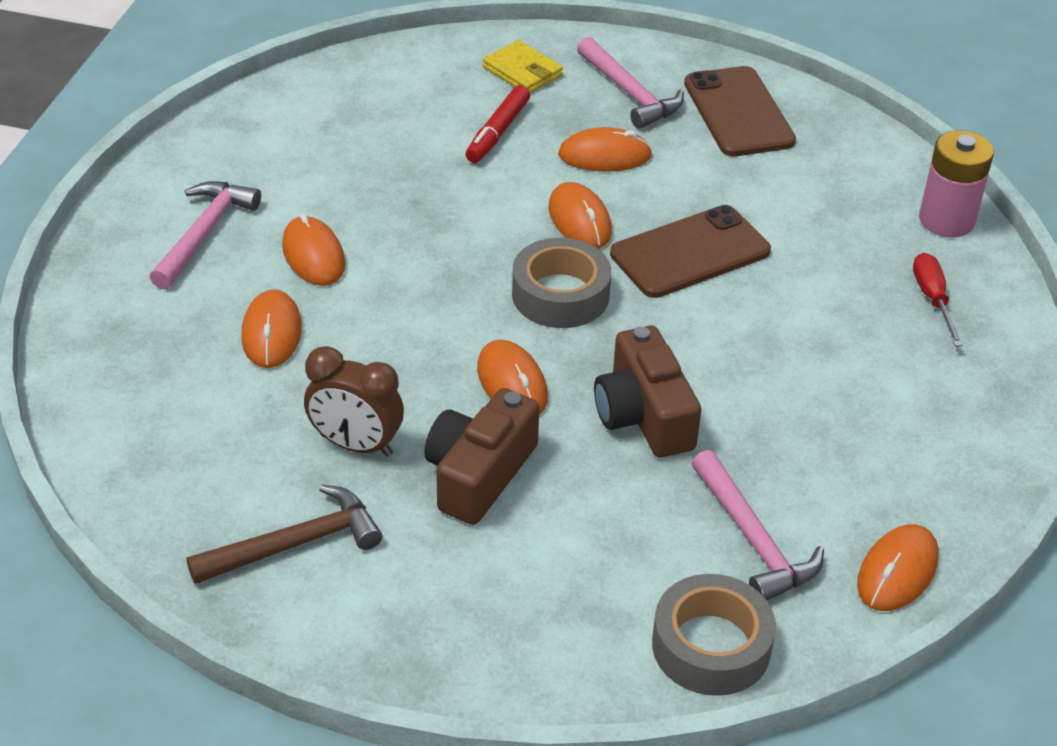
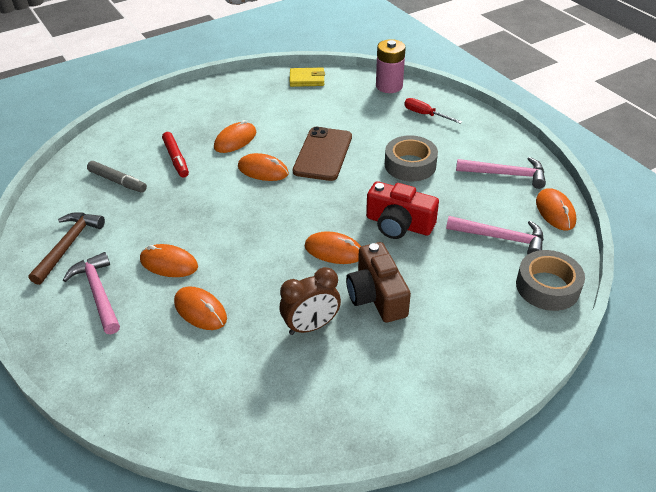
camera: 45 degrees left, 0 degrees up
brown hammer [186,485,382,584] -> brown hammer moved to [28,212,105,285]
yellow wallet [483,40,563,93] -> yellow wallet moved to [289,67,325,87]
grey tape [512,238,611,328] -> grey tape moved to [385,135,438,181]
pink hammer [577,37,684,129] -> pink hammer moved to [456,157,546,189]
brown camera [594,326,701,458] -> red camera [366,181,439,239]
brown phone [684,66,796,156] -> none
none -> grey marker [87,161,147,193]

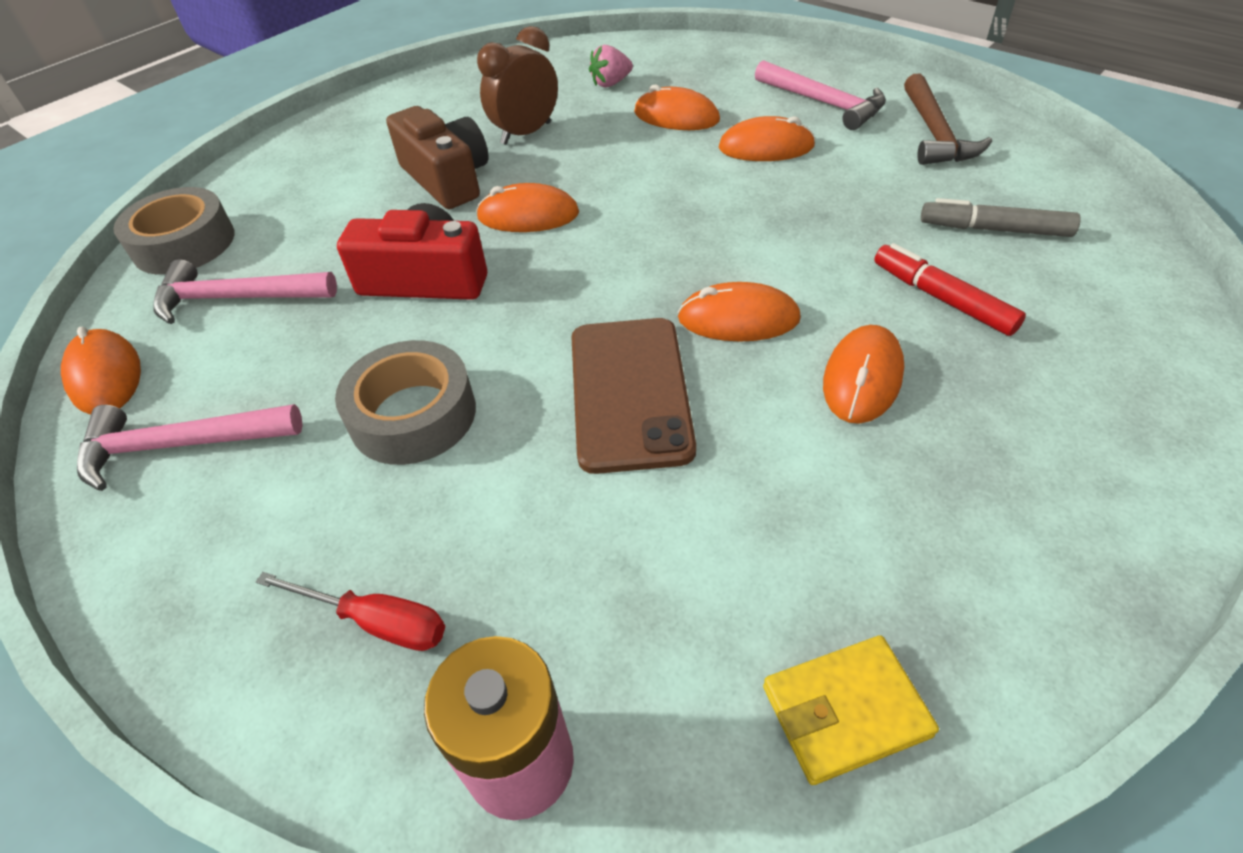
camera: 165 degrees right, 5 degrees up
none -> pink strawberry [589,45,633,88]

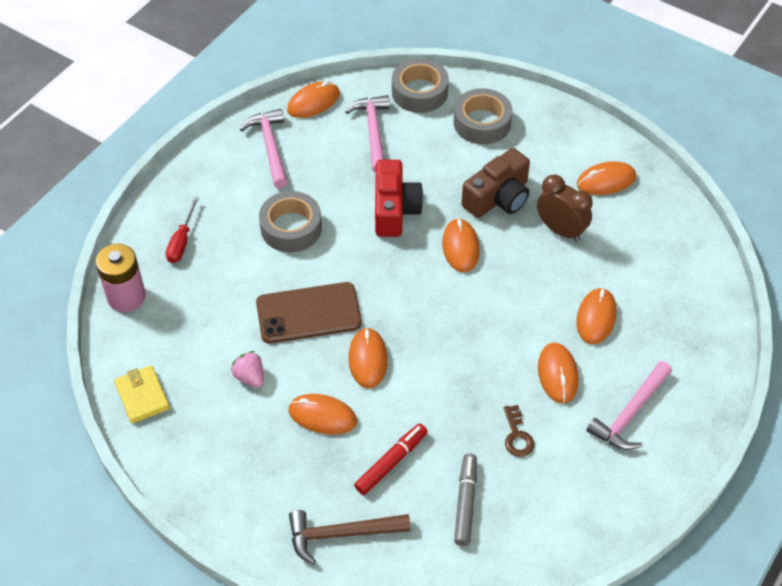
camera: 80 degrees right, 5 degrees up
pink strawberry [589,45,633,88] -> pink strawberry moved to [231,351,264,388]
brown hammer [904,73,992,165] -> brown hammer moved to [289,510,411,565]
none -> grey tape [454,88,513,144]
none -> brown key [503,405,535,457]
none -> orange mouse [577,161,636,195]

